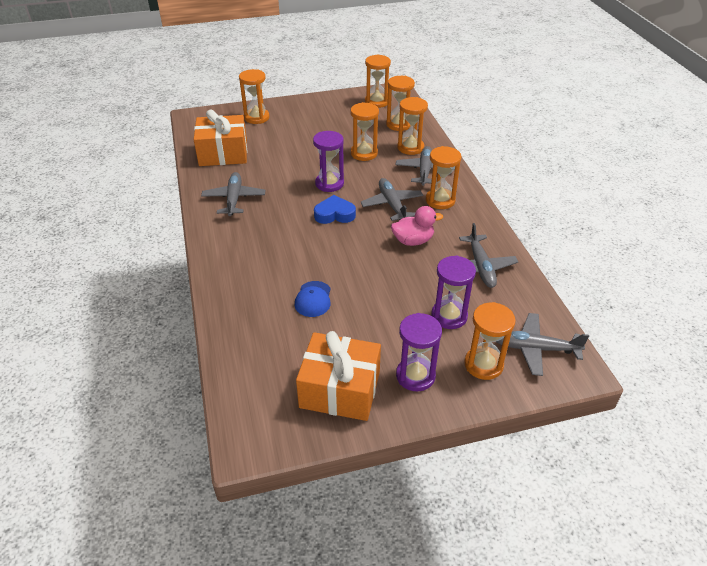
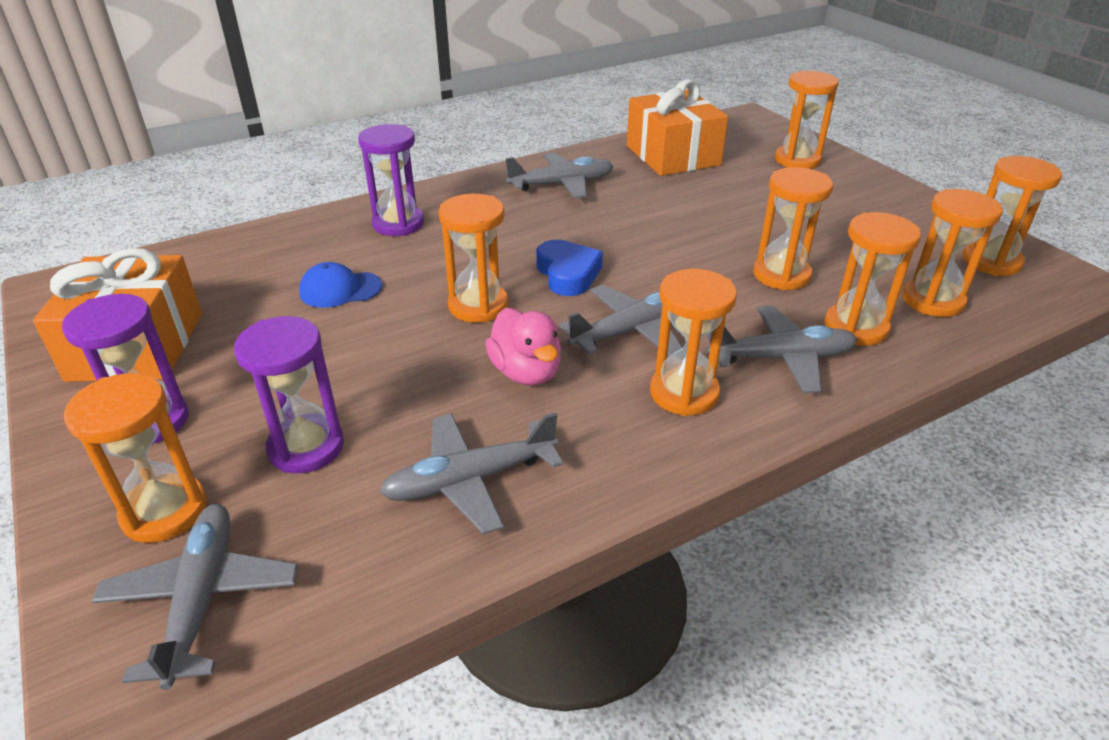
camera: 75 degrees right, 5 degrees down
purple hourglass [313,131,344,192] -> purple hourglass moved to [358,124,424,236]
none -> orange hourglass [439,194,508,323]

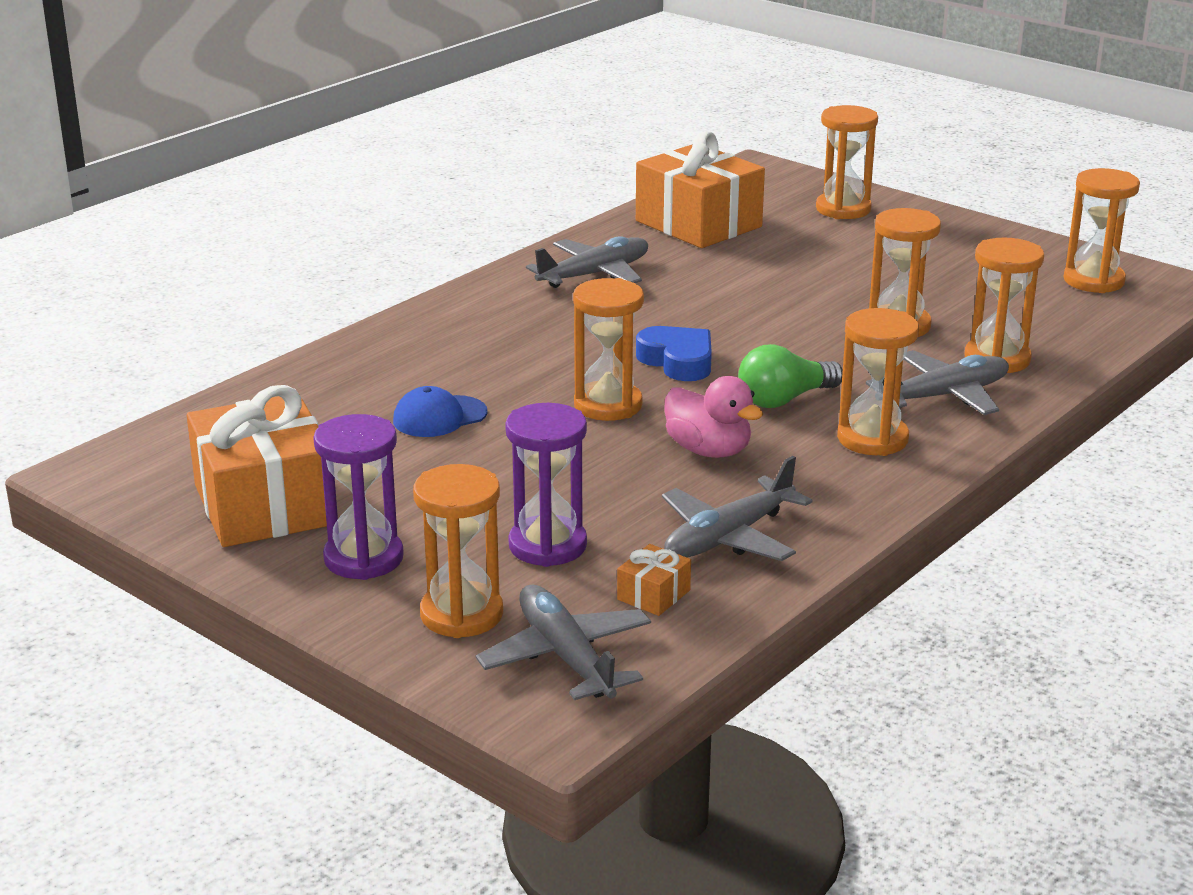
camera: 20 degrees left, 10 degrees down
purple hourglass [358,124,424,236] -> none
grey plane [559,285,682,356] -> green light bulb [738,344,843,408]
orange hourglass [902,189,1003,317] -> none
none -> orange gift [617,544,691,616]

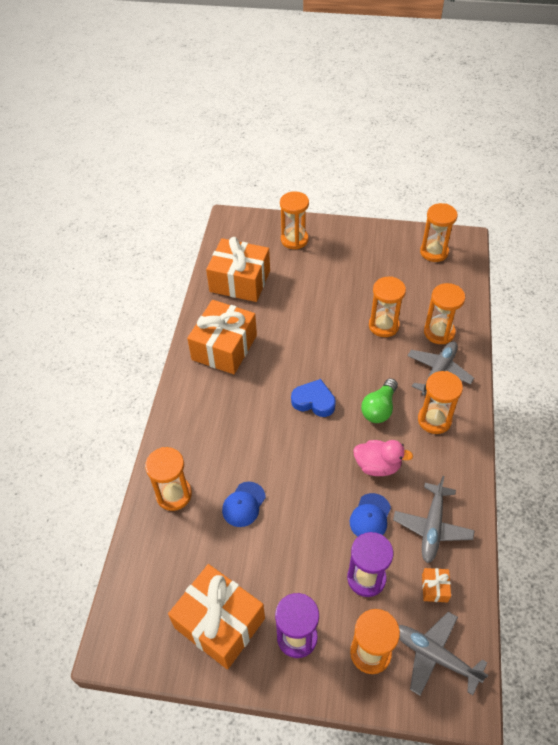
camera: 30 degrees left, 25 degrees up
grey plane [526,236,648,288] -> orange gift [187,300,257,374]
orange hourglass [573,278,644,421] -> orange hourglass moved to [145,447,192,511]
none -> blue cap [350,493,391,537]

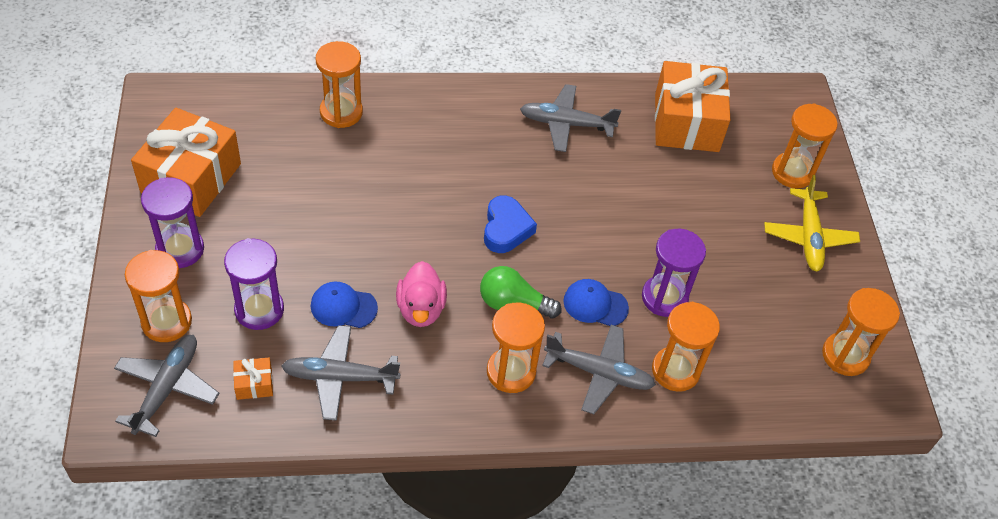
camera: 70 degrees right, 0 degrees up
orange gift [187,300,257,374] -> grey plane [520,84,621,152]
blue cap [222,482,266,527] -> blue cap moved to [563,279,629,326]
orange hourglass [369,277,406,337] -> purple hourglass [642,229,706,317]
none -> yellow plane [764,175,860,271]

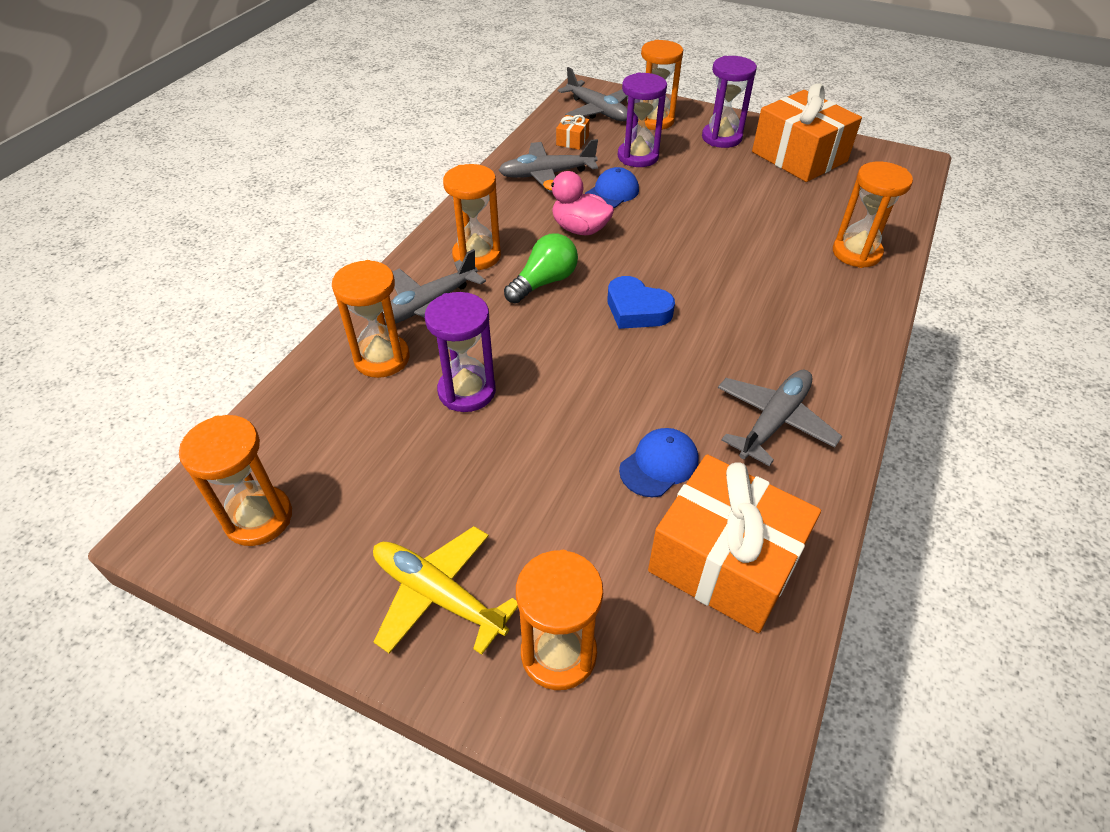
camera: 125 degrees right, 5 degrees down
grey plane [282,325,400,421] -> grey plane turned 135 degrees counterclockwise [498,139,598,192]
blue cap [563,279,629,326] -> blue cap moved to [619,428,698,497]

